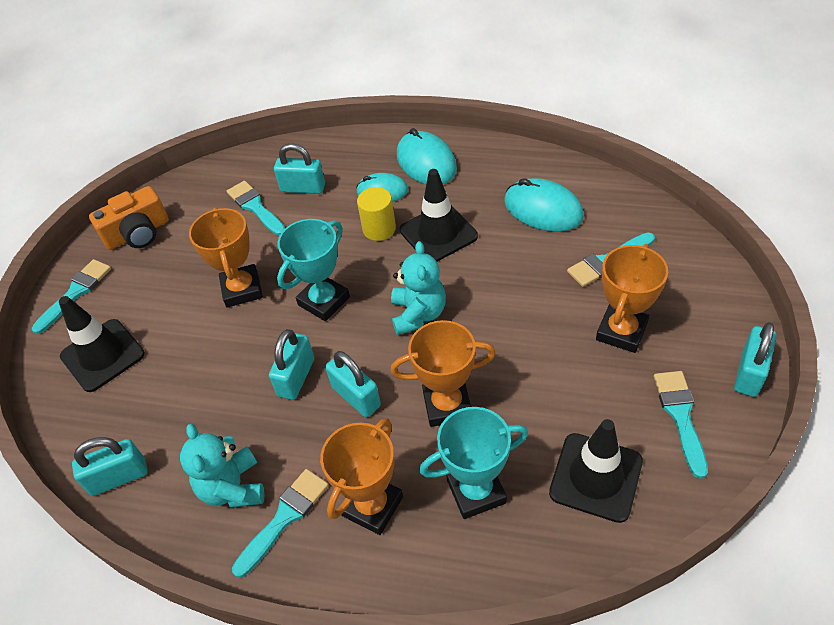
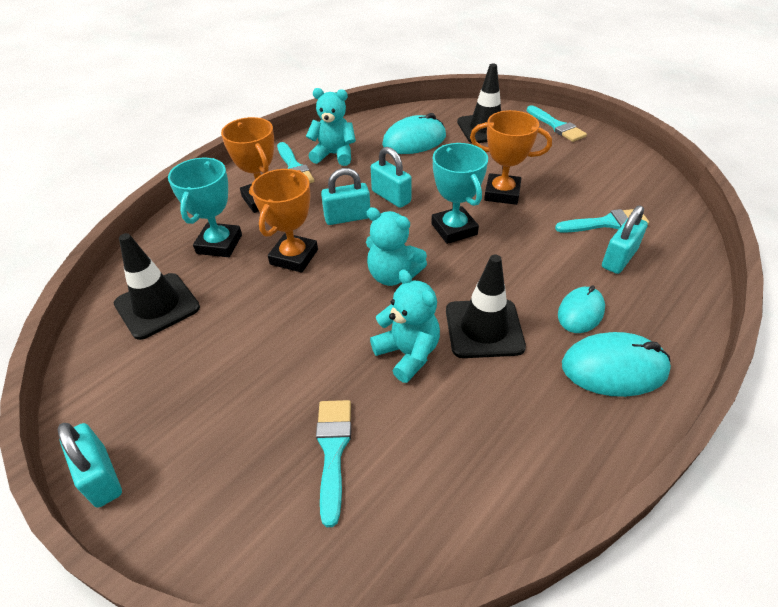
camera: 115 degrees right, 5 degrees down
turquoise padlock [72,437,148,496] -> none
orange camera [89,186,169,250] -> none
yellow cylinder [357,187,396,241] -> none
turquoise mouse [504,178,584,232] -> turquoise mouse moved to [382,113,446,154]
orange trophy [596,244,668,353] -> none
turquoise brush [654,371,708,479] -> none
none -> turquoise teddy bear [370,269,440,383]

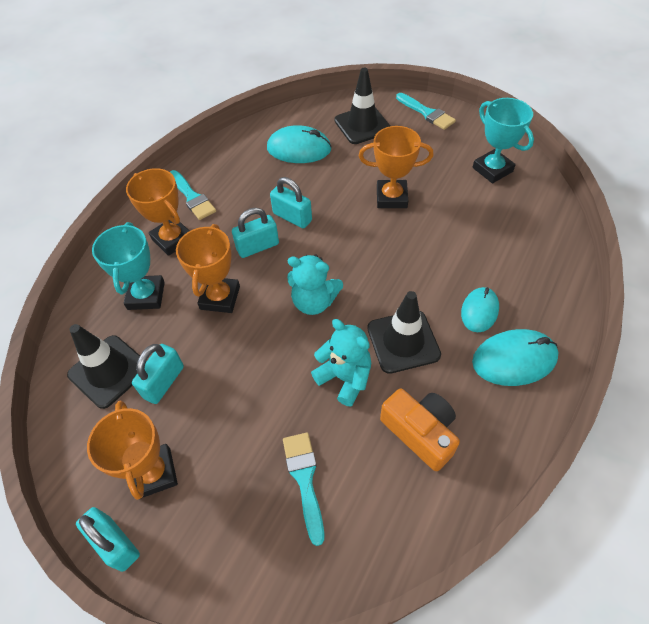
camera: 10 degrees left, 10 degrees up
turquoise teddy bear [306,88,356,166] -> none
turquoise mouse [382,113,446,154] -> turquoise mouse turned 45 degrees clockwise [267,125,332,163]
turquoise trophy [431,143,488,244] -> turquoise trophy moved to [473,98,534,183]
turquoise brush [555,209,649,233] -> none
turquoise padlock [602,205,648,274] -> turquoise padlock moved to [132,344,184,404]
none -> orange trophy [87,400,178,500]
none -> orange camera [380,388,460,471]

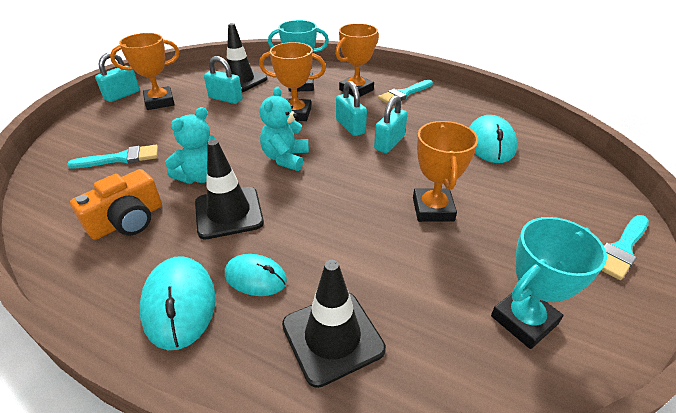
camera: 85 degrees right, 15 degrees down
black traffic cone [335,68,390,144] -> black traffic cone moved to [282,260,386,388]

